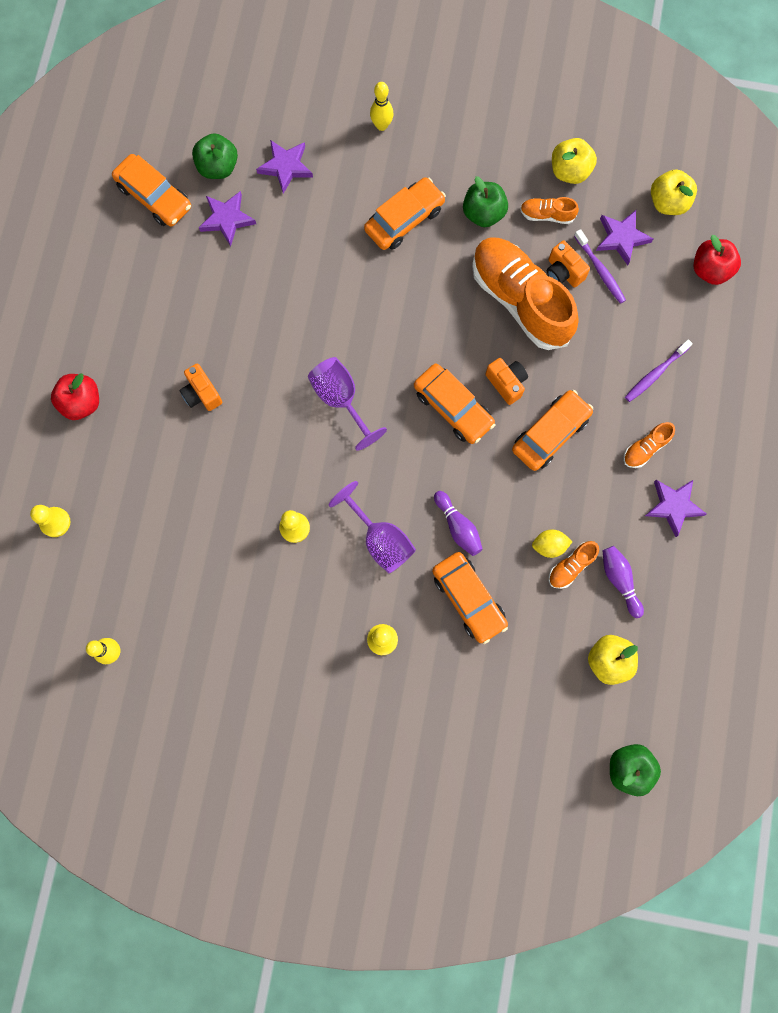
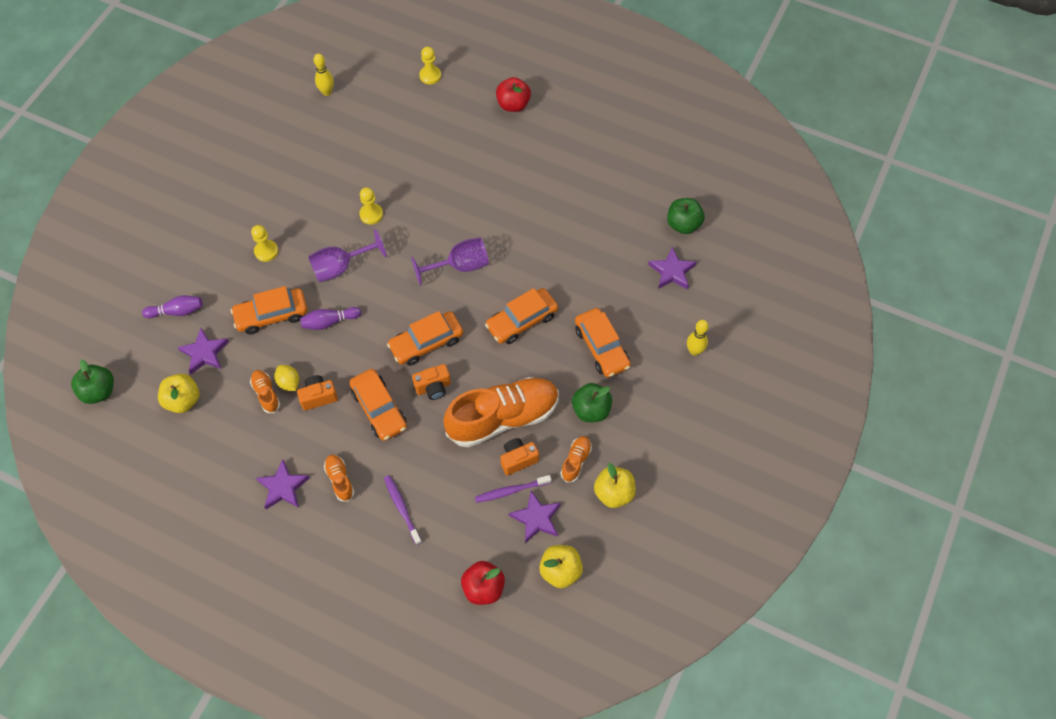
camera: 105 degrees right, 15 degrees down
orange car [112,154,191,227] -> orange car moved to [485,288,558,344]
orange camera [180,364,222,411] -> orange camera moved to [297,375,338,410]
purple star [199,191,256,246] -> purple star moved to [177,328,229,374]
yellow lemon [532,529,573,558] -> yellow lemon turned 45 degrees counterclockwise [274,365,299,391]
purple bowling pin [602,546,644,618] -> purple bowling pin moved to [142,295,203,318]

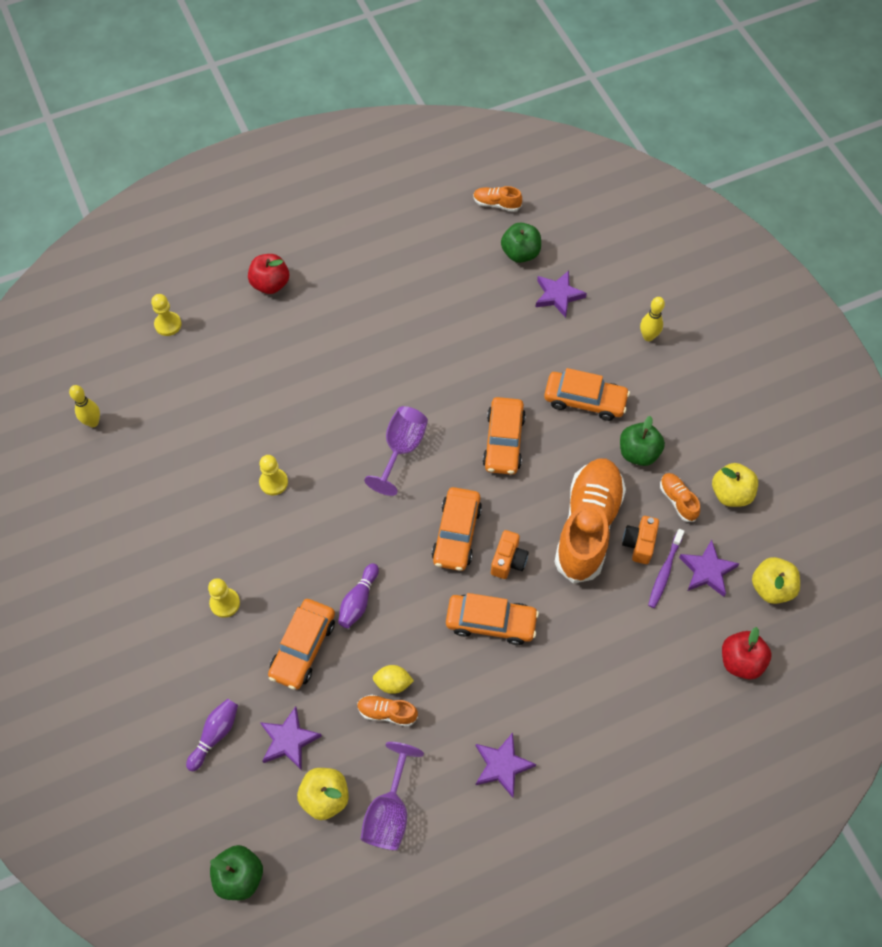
camera: 50 degrees left, 0 degrees up
orange camera [297,375,338,410] -> none
purple goblet [308,229,387,282] -> purple goblet moved to [361,742,424,850]
orange shoe [324,455,354,502] -> orange shoe moved to [473,186,522,212]
purple toothbrush [384,475,422,545] -> none

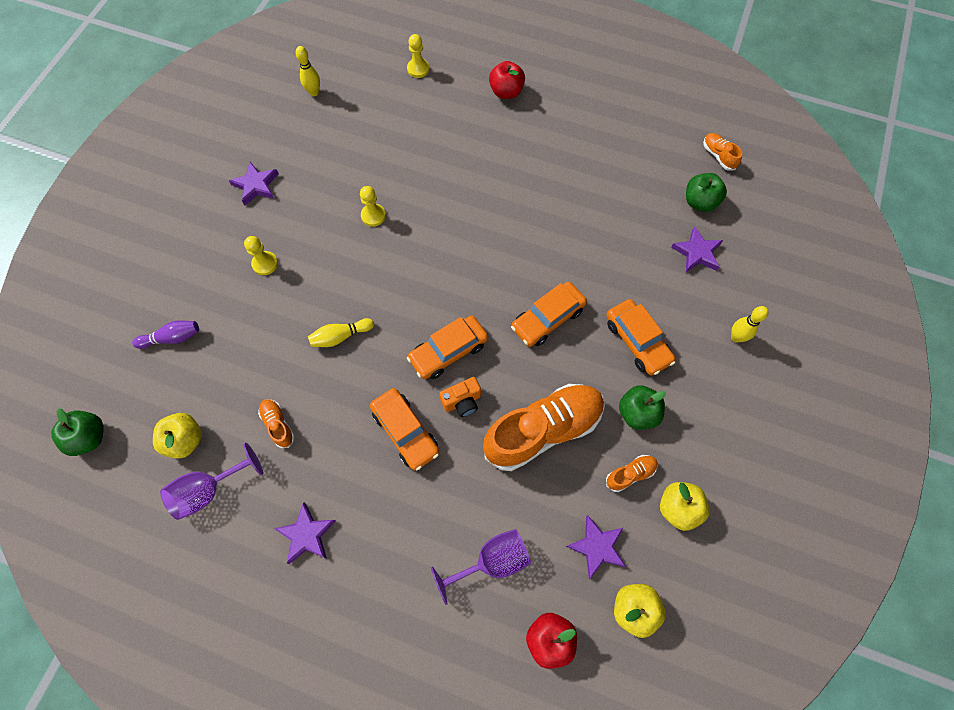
camera: 45 degrees right, 5 degrees up
purple star [260,706,322,770] -> purple star moved to [229,162,279,205]
orange car [268,599,335,689] -> none
purple bowling pin [338,563,379,628] -> yellow bowling pin [308,318,374,347]
purple goblet [364,406,428,496] -> purple goblet moved to [431,529,531,605]
yellow lemon [373,665,414,694] -> none
orange camera [622,516,659,564] -> none
purple toothbrush [648,529,685,608] -> none
orange shoe [660,473,700,522] -> orange shoe turned 45 degrees clockwise [606,455,658,492]

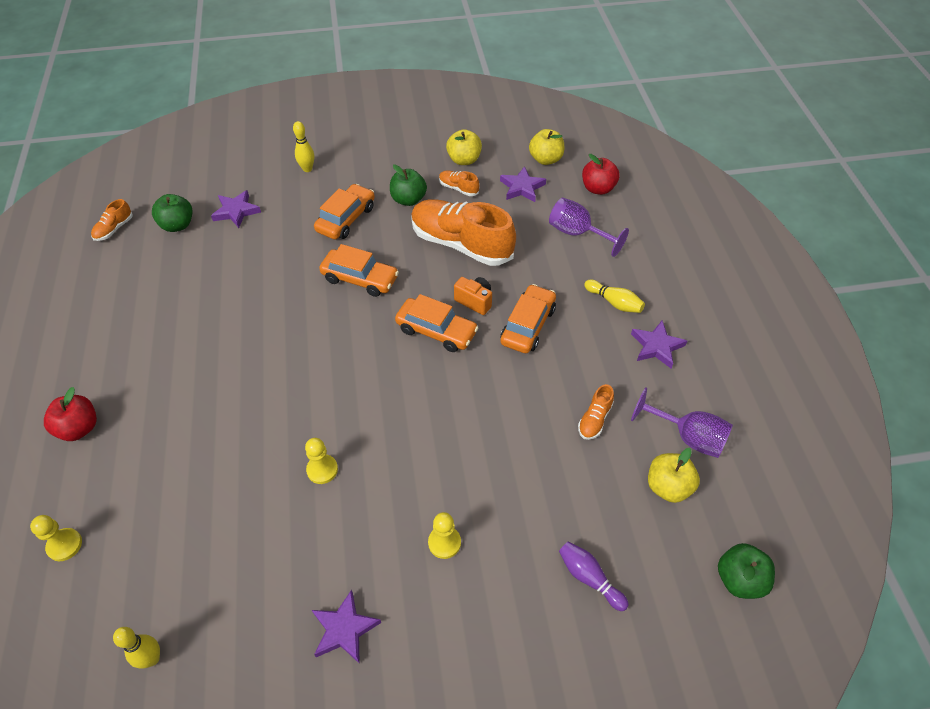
camera: 120 degrees left, 15 degrees down
yellow bowling pin [308,318,374,347] -> yellow bowling pin moved to [584,279,645,313]

